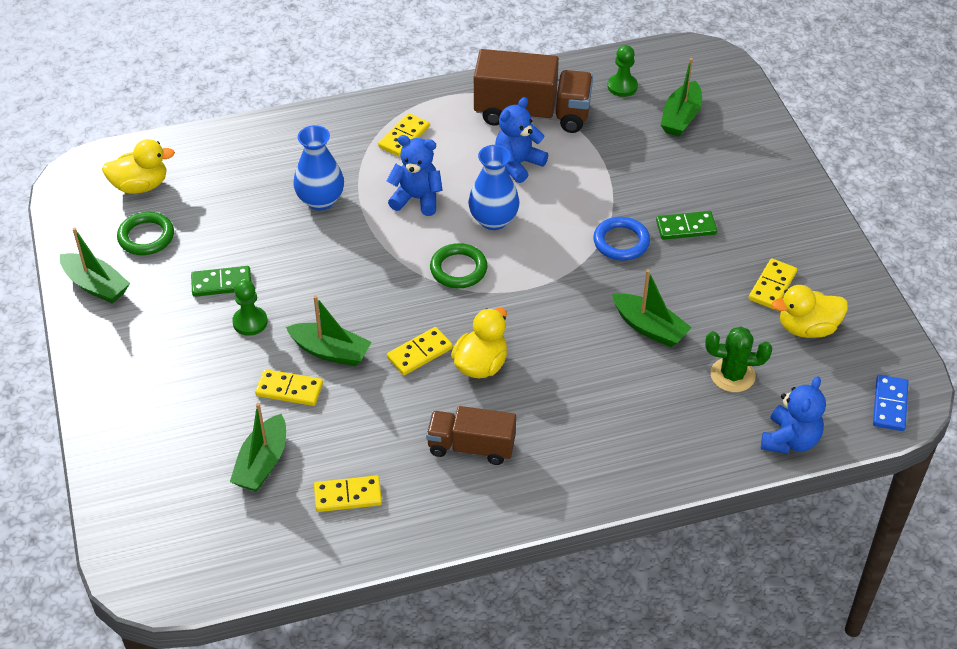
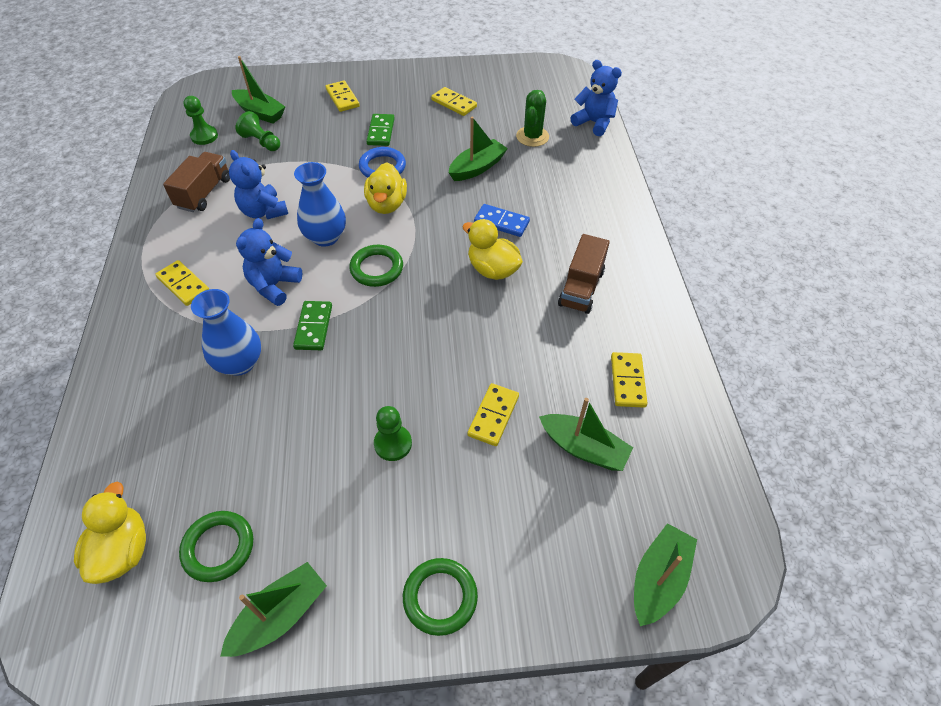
camera: 80 degrees left, 5 degrees up
green domino [191,266,251,297] -> green domino moved to [293,301,332,350]
green boat [286,295,372,366] -> green boat moved to [634,523,697,626]
yellow domino [387,327,453,375] -> yellow domino moved to [325,81,360,112]
brown truck [474,49,593,133] -> brown truck [163,152,230,212], size x0.62
yellow duck [772,285,848,338] -> yellow duck moved to [364,162,407,214]
blue domino [873,375,908,431] -> blue domino moved to [474,204,530,237]
none -> green pawn [236,111,280,151]
none -> green ring [403,558,478,636]

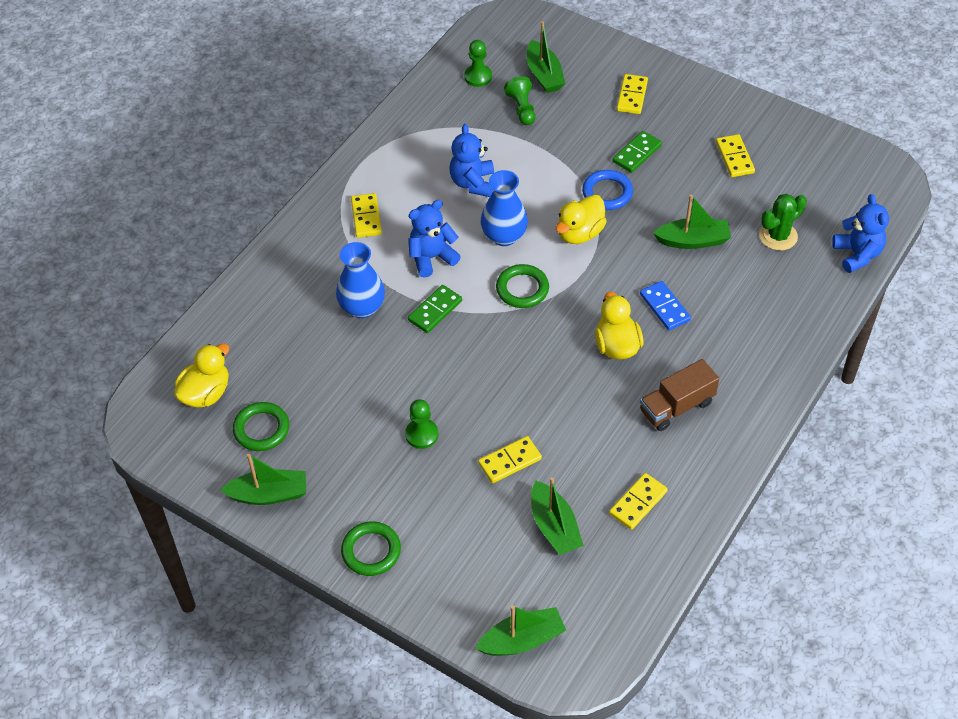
camera: 40 degrees right, 0 degrees up
brown truck [163,152,230,212] -> none

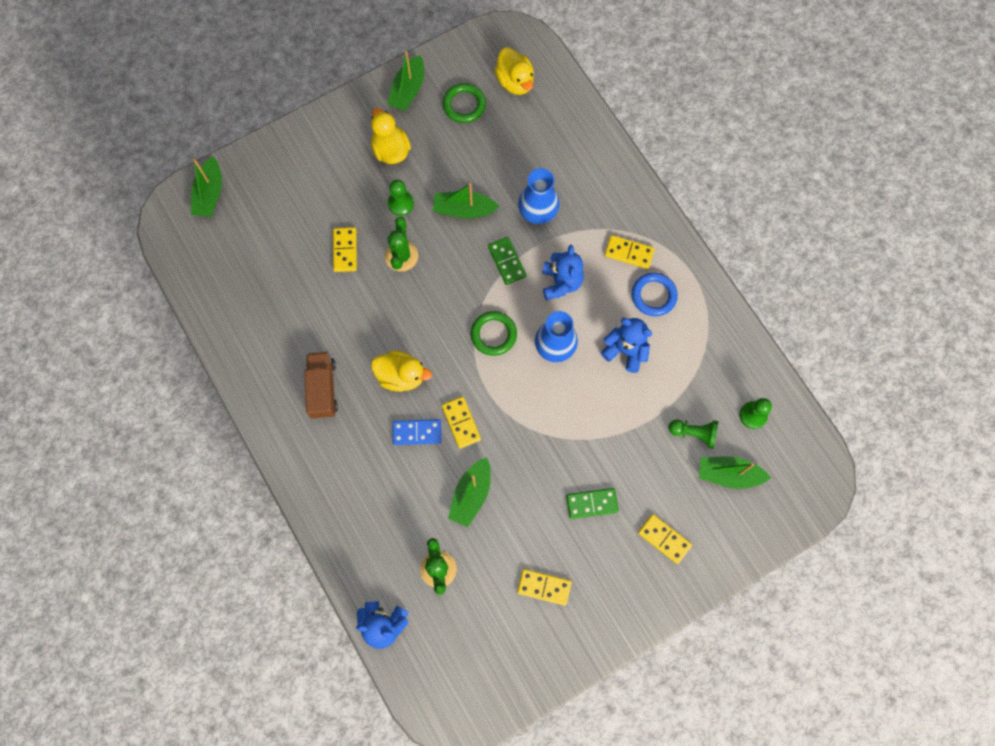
camera: 115 degrees right, 20 degrees up
green ring [341,522,401,576] -> none
green boat [531,477,584,555] -> green boat moved to [433,183,500,218]
yellow duck [556,195,607,244] -> yellow duck moved to [371,108,411,164]
blue ring [582,170,633,210] -> blue ring moved to [632,273,678,316]
yellow domino [609,473,668,530] -> yellow domino moved to [442,397,481,449]
green domino [613,131,662,173] -> green domino turned 75 degrees counterclockwise [566,488,619,519]
none -> green cactus [385,217,418,272]

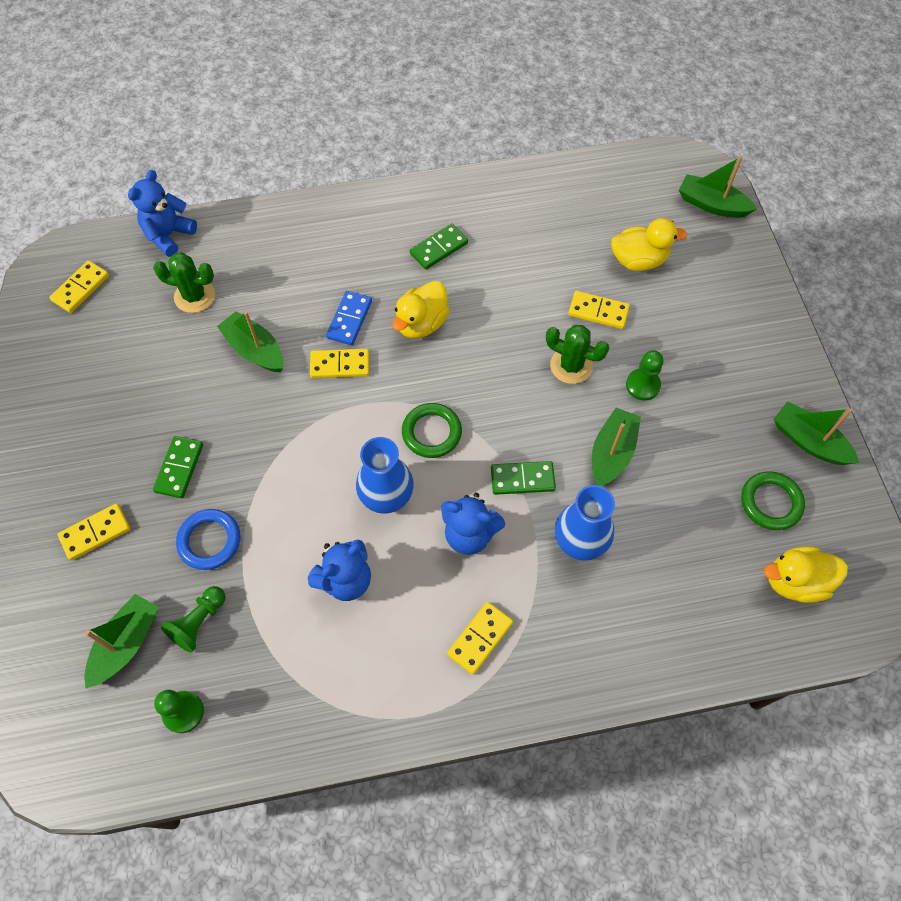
camera: 110 degrees right, 10 degrees down
brown truck [305,352,338,419] -> green domino [410,224,468,270]
yellow duck [371,108,411,164] -> yellow duck moved to [611,218,687,271]
yellow domino [517,569,572,606] -> yellow domino moved to [49,260,109,313]
blue ring [632,273,678,316] -> blue ring moved to [176,509,240,570]

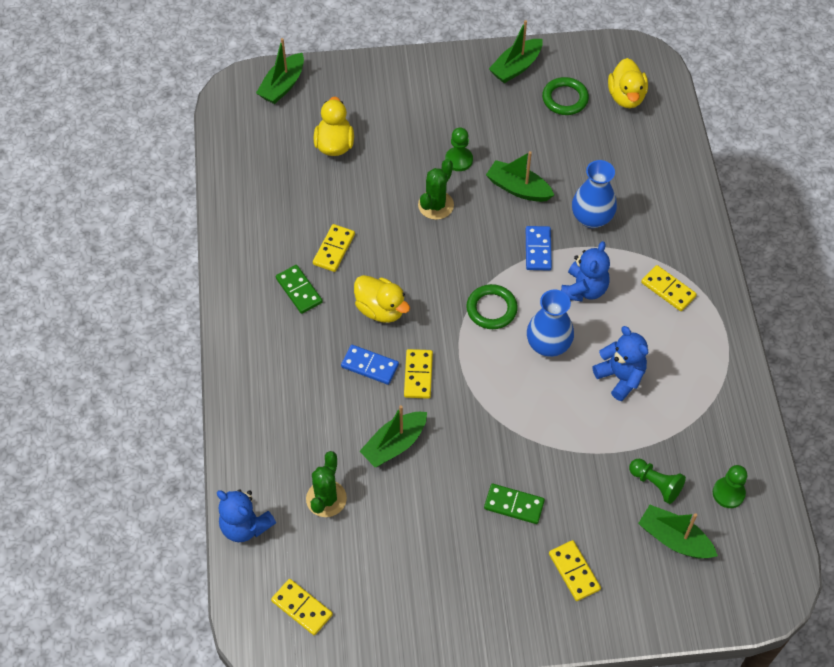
camera: 85 degrees left, 5 degrees down
blue ring [176,509,240,570] -> none
green domino [491,461,556,495] -> blue domino [526,226,552,271]
yellow domino [568,291,630,329] -> yellow domino moved to [313,224,355,272]

